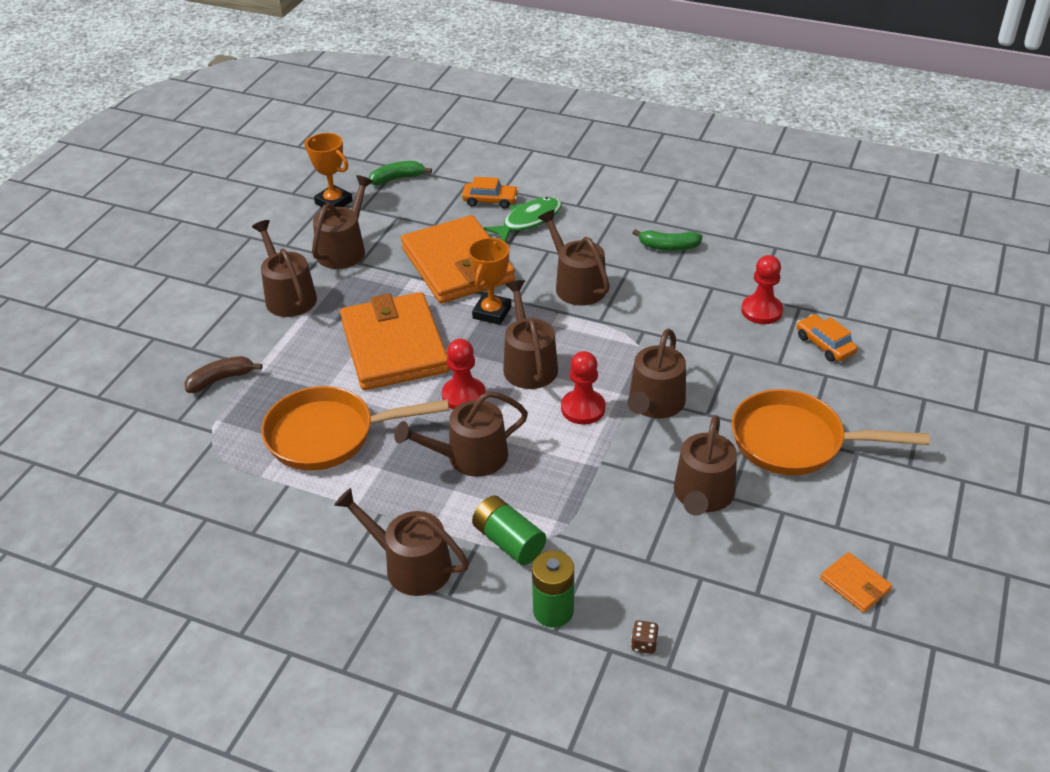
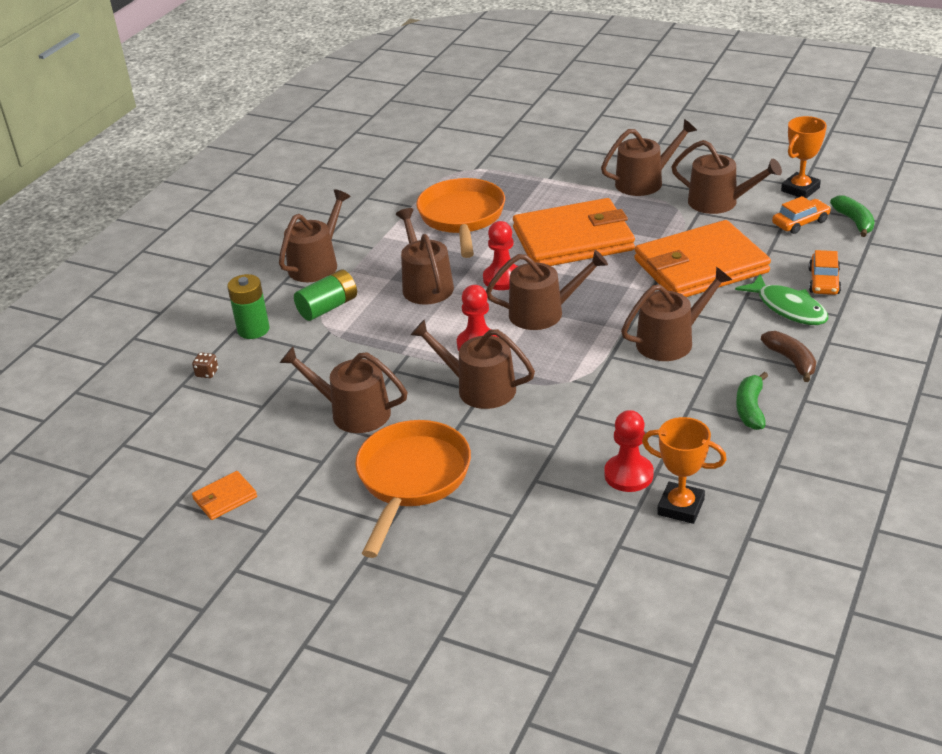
camera: 95 degrees right, 5 degrees down
brown banana [185,356,263,393] -> brown banana moved to [761,331,816,382]
orange trophy [468,238,511,325] -> orange trophy moved to [642,417,727,524]
orange car [797,314,858,362] -> orange car moved to [772,196,831,234]

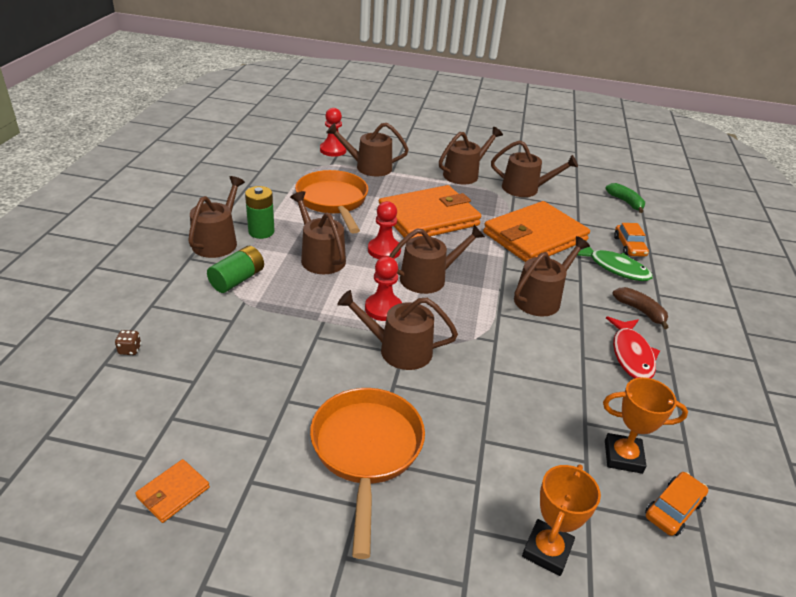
camera: 20 degrees left, 0 degrees up
green battery [227,274,270,339] -> green battery moved to [245,186,274,239]
brown watering can [280,346,408,433] -> brown watering can moved to [326,123,409,177]
red pawn [604,410,654,492] -> red pawn moved to [320,108,347,157]
green banana [736,372,768,430] -> red fish [606,317,660,379]
orange car [772,196,831,234] -> orange car moved to [645,472,708,536]
orange trophy [781,116,827,198] -> orange trophy moved to [522,464,601,576]

